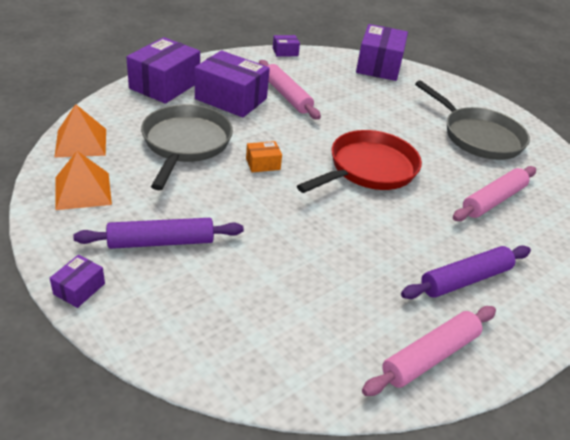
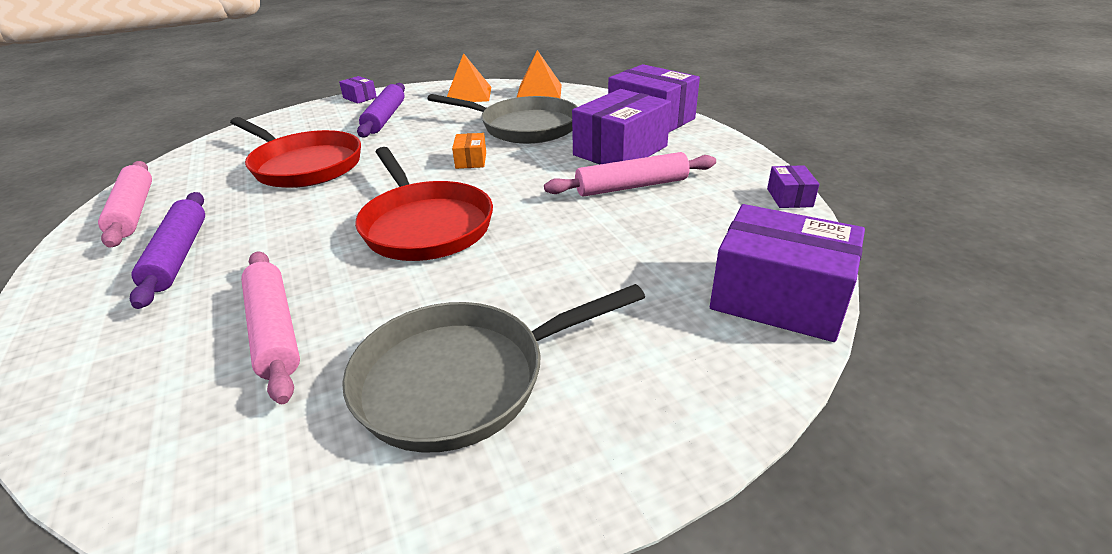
camera: 110 degrees right, 5 degrees down
none -> red pan [230,117,361,188]

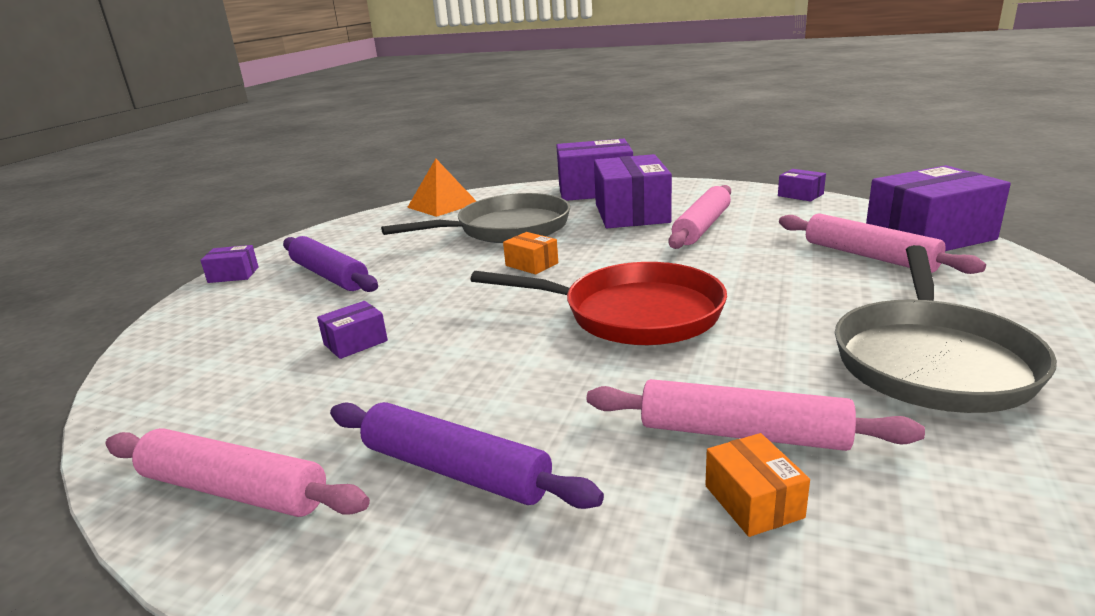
camera: 45 degrees left, 10 degrees down
red pan [230,117,361,188] -> purple box [317,301,388,359]
orange pyramid [447,53,491,102] -> none
none -> orange box [705,433,810,537]
none -> pink rolling pin [779,213,986,274]

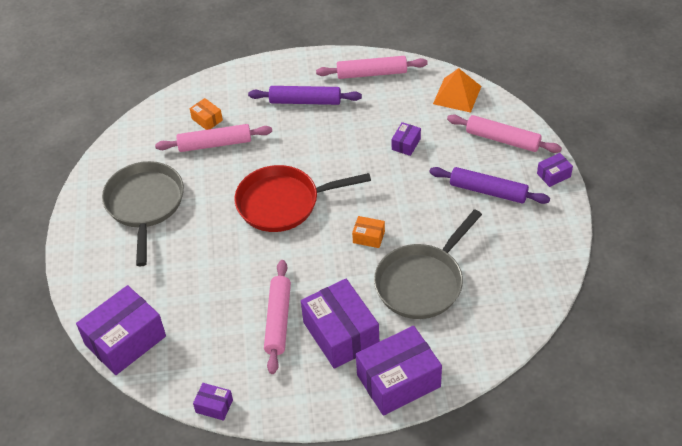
camera: 155 degrees right, 25 degrees up
orange pyramid [407,159,476,217] -> orange pyramid moved to [433,68,481,113]
pink rolling pin [779,213,986,274] -> pink rolling pin moved to [447,115,562,153]

